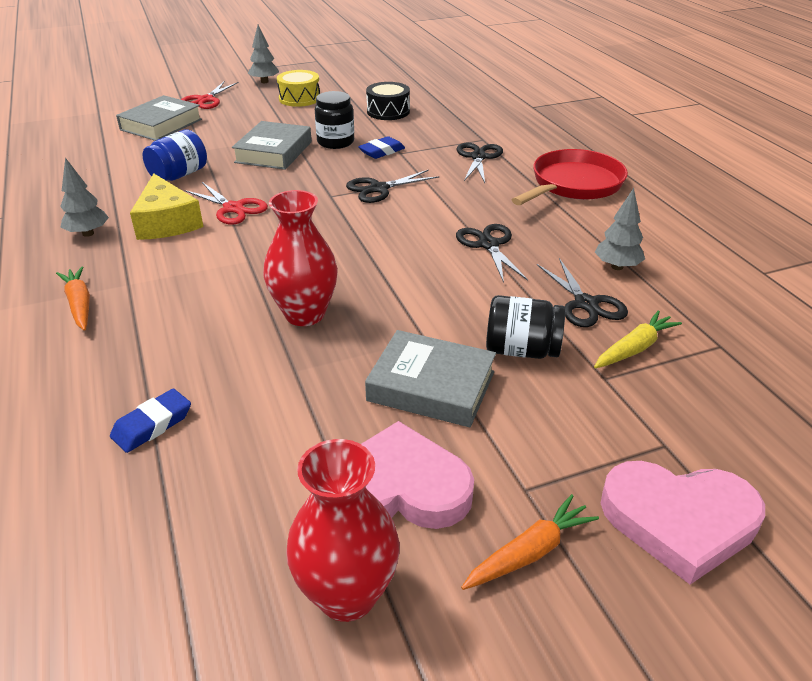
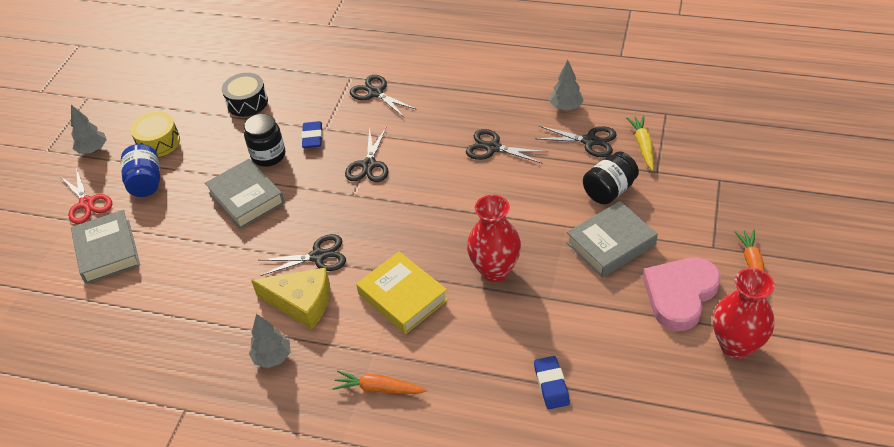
camera: 50 degrees left, 10 degrees up
blue jar [142,129,207,181] -> blue jar moved to [121,144,160,197]
red scissors [184,182,268,225] -> black scissors [260,234,346,276]
red pan [512,149,628,205] -> none
pink heart [601,461,765,584] -> none
none -> yellow book [356,251,448,334]

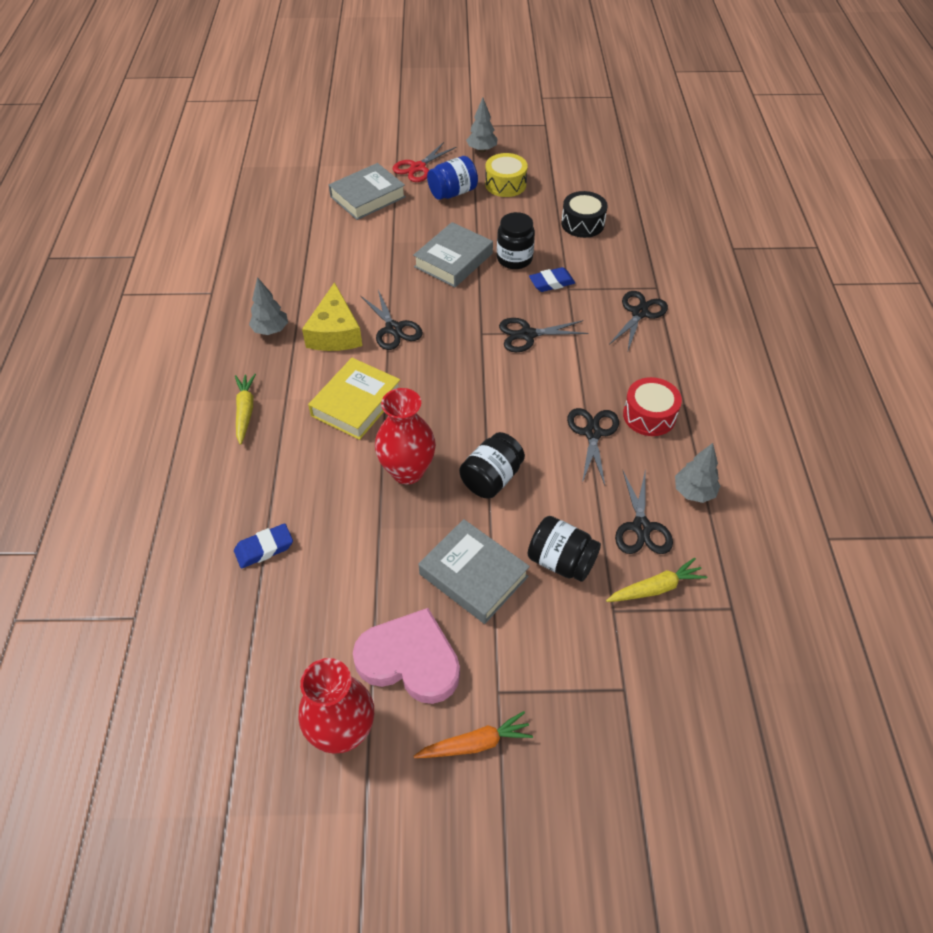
camera: 70 degrees right, 5 degrees up
orange carrot [332,371,427,394] -> yellow carrot [235,374,256,445]
none -> black jar [459,432,525,499]
none -> red drum [623,377,682,436]

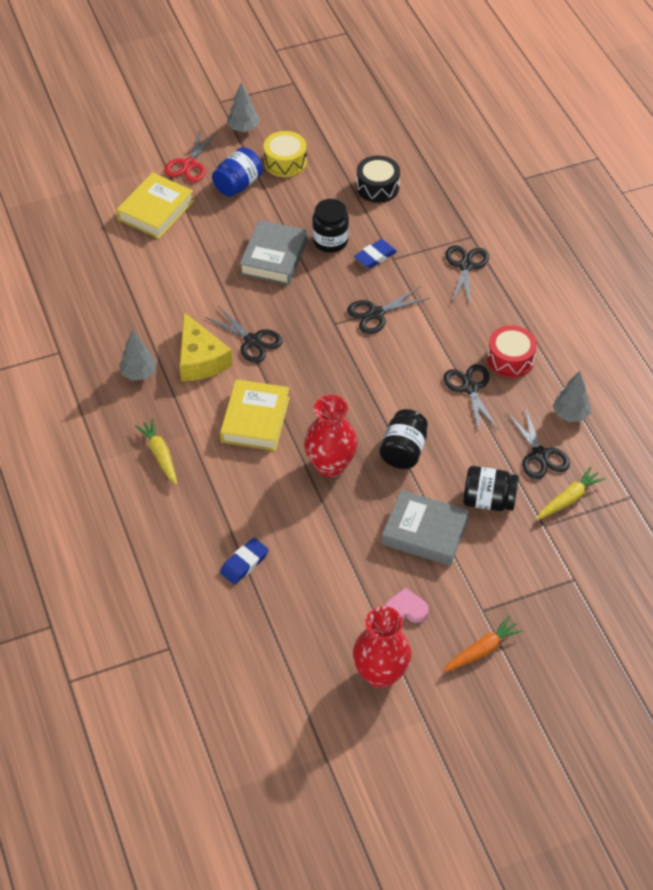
camera: 20 degrees left, 0 degrees up
grey book [329,163,406,220] -> yellow book [117,173,194,239]
pink heart [353,608,460,704] -> pink heart [385,588,429,623], size x0.50

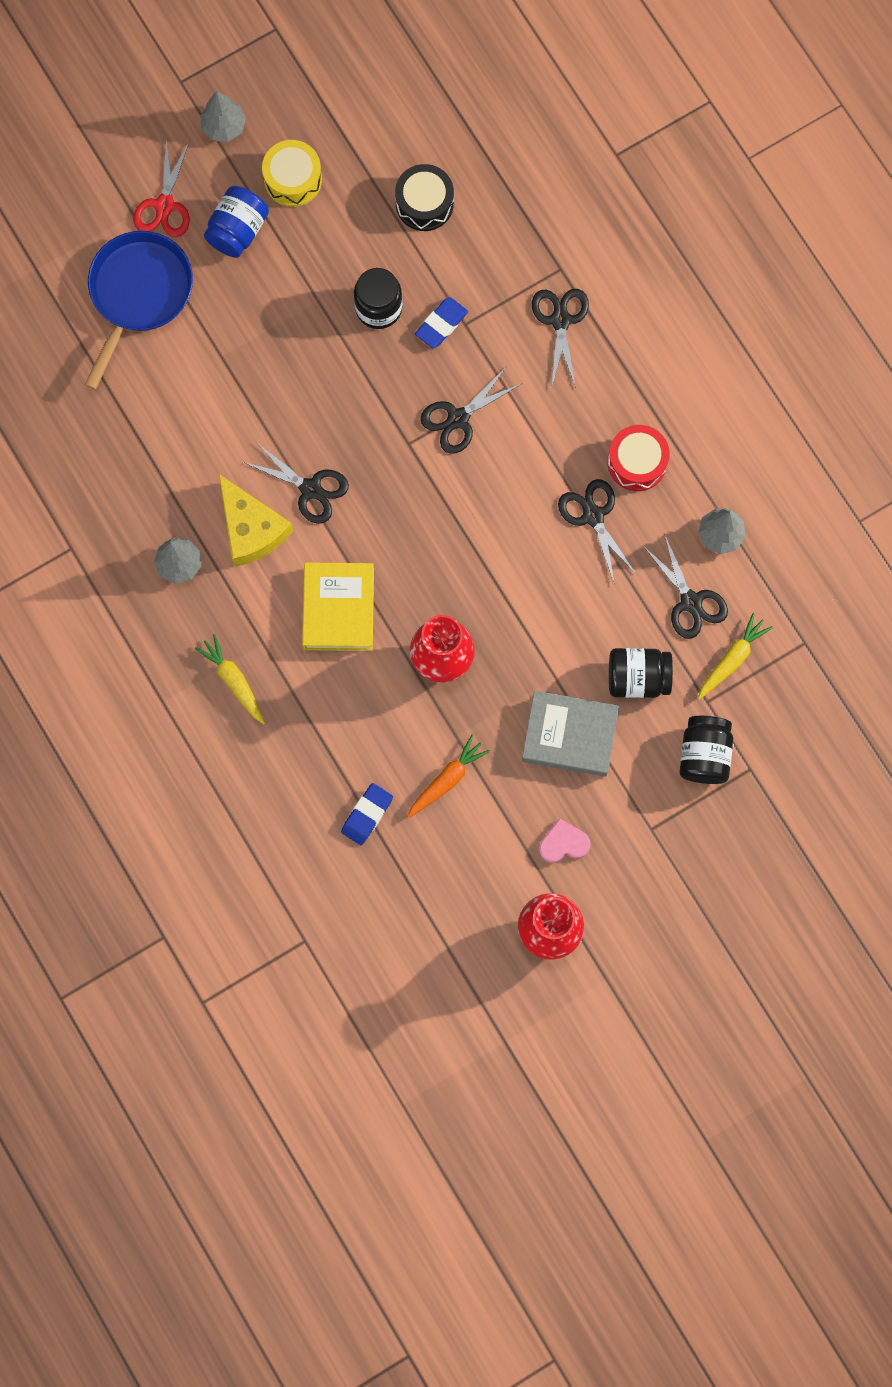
camera: 10 degrees left, 25 degrees up
yellow book [117,173,194,239] -> blue pan [84,231,193,390]
grey book [240,220,308,285] -> none
black jar [380,409,428,469] -> black jar moved to [680,716,733,784]
orange carrot [443,616,523,672] -> orange carrot moved to [407,735,490,818]

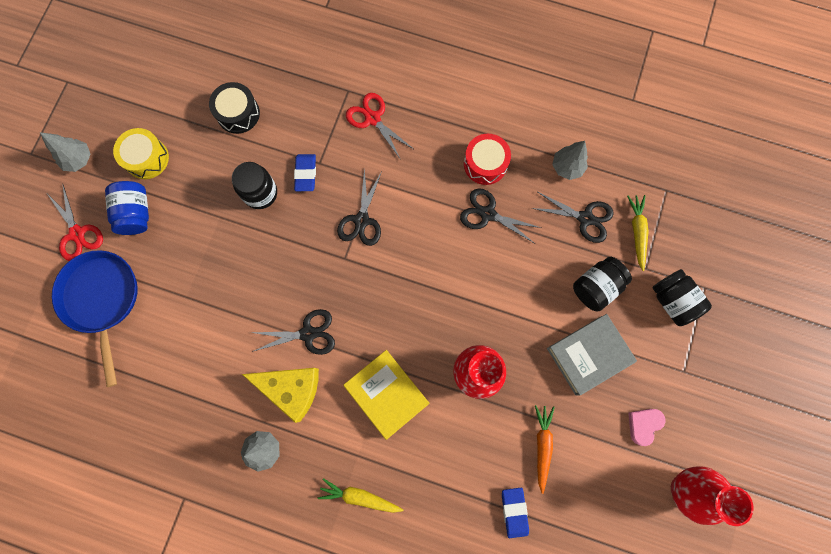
camera: 40 degrees left, 0 degrees up
black scissors [532,289,589,388] -> red scissors [346,93,415,160]

